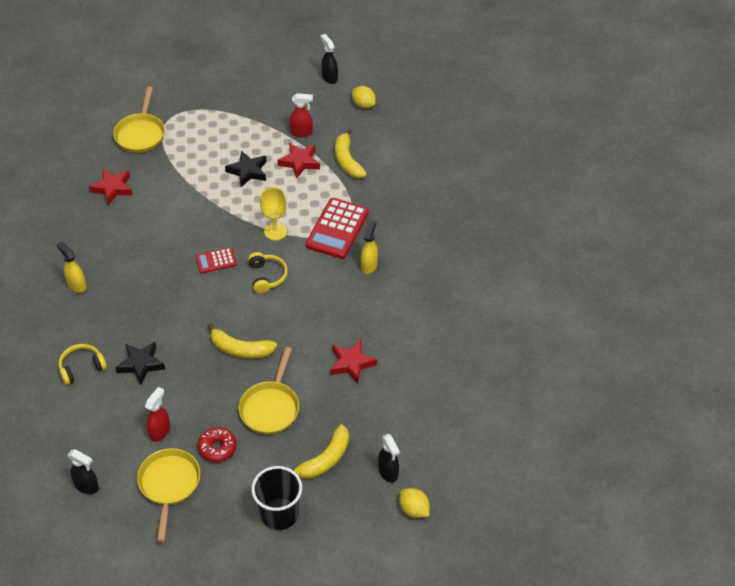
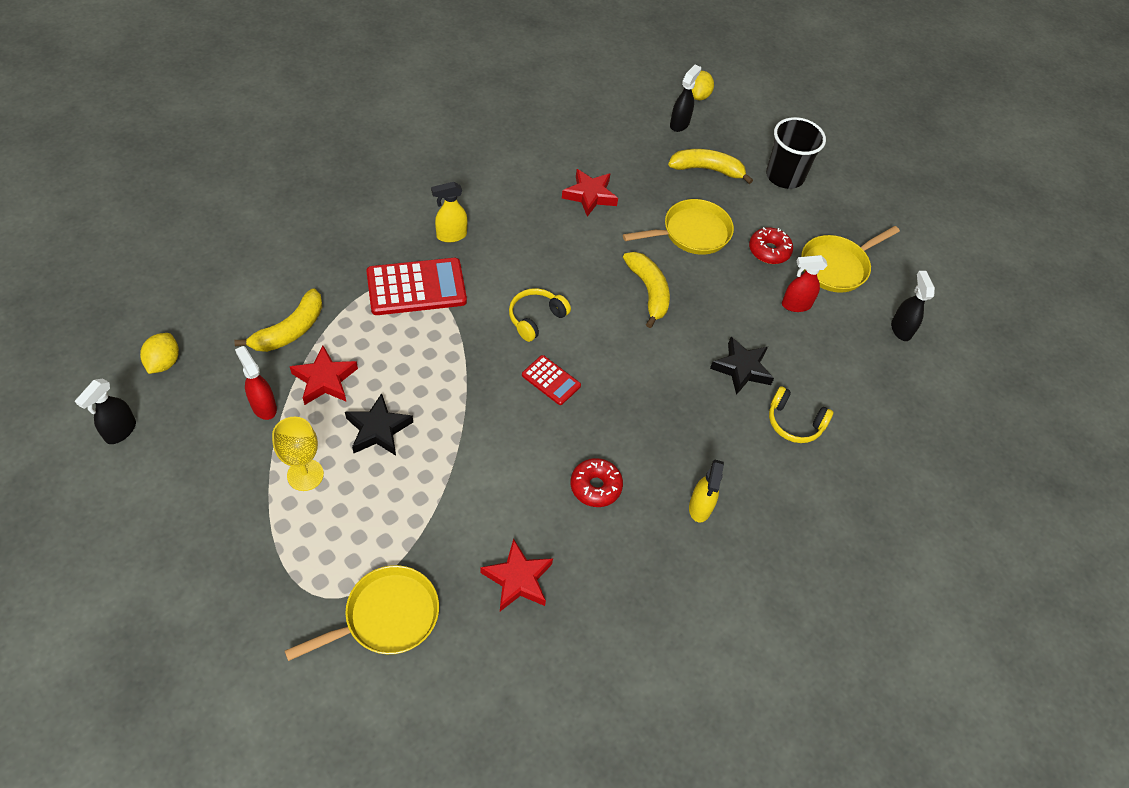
camera: 130 degrees left, 5 degrees up
yellow goblet [260,187,287,240] -> yellow goblet moved to [272,417,324,491]
none -> red donut [570,458,623,507]

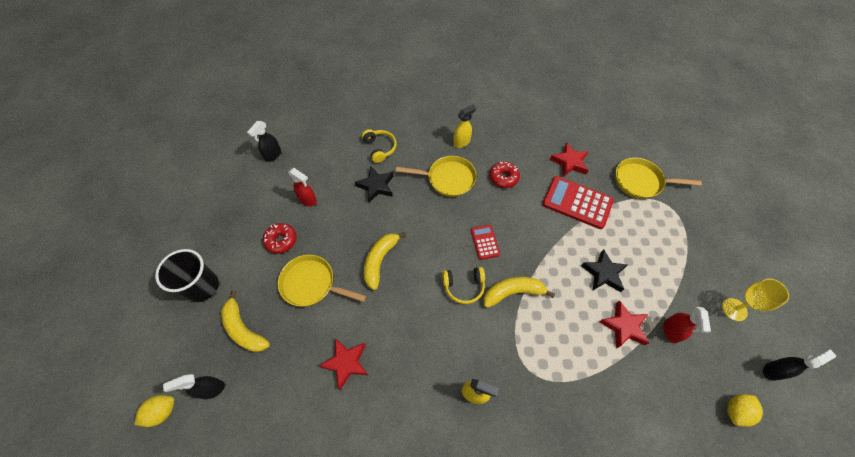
camera: 135 degrees left, 5 degrees up
yellow banana [234,288,322,352] -> yellow banana moved to [484,277,555,308]
yellow goblet [272,417,324,491] -> yellow goblet moved to [722,279,789,321]
red calculator [366,258,467,315] -> red calculator moved to [542,176,614,229]
yellow pan [801,226,900,293] -> yellow pan moved to [396,156,477,197]

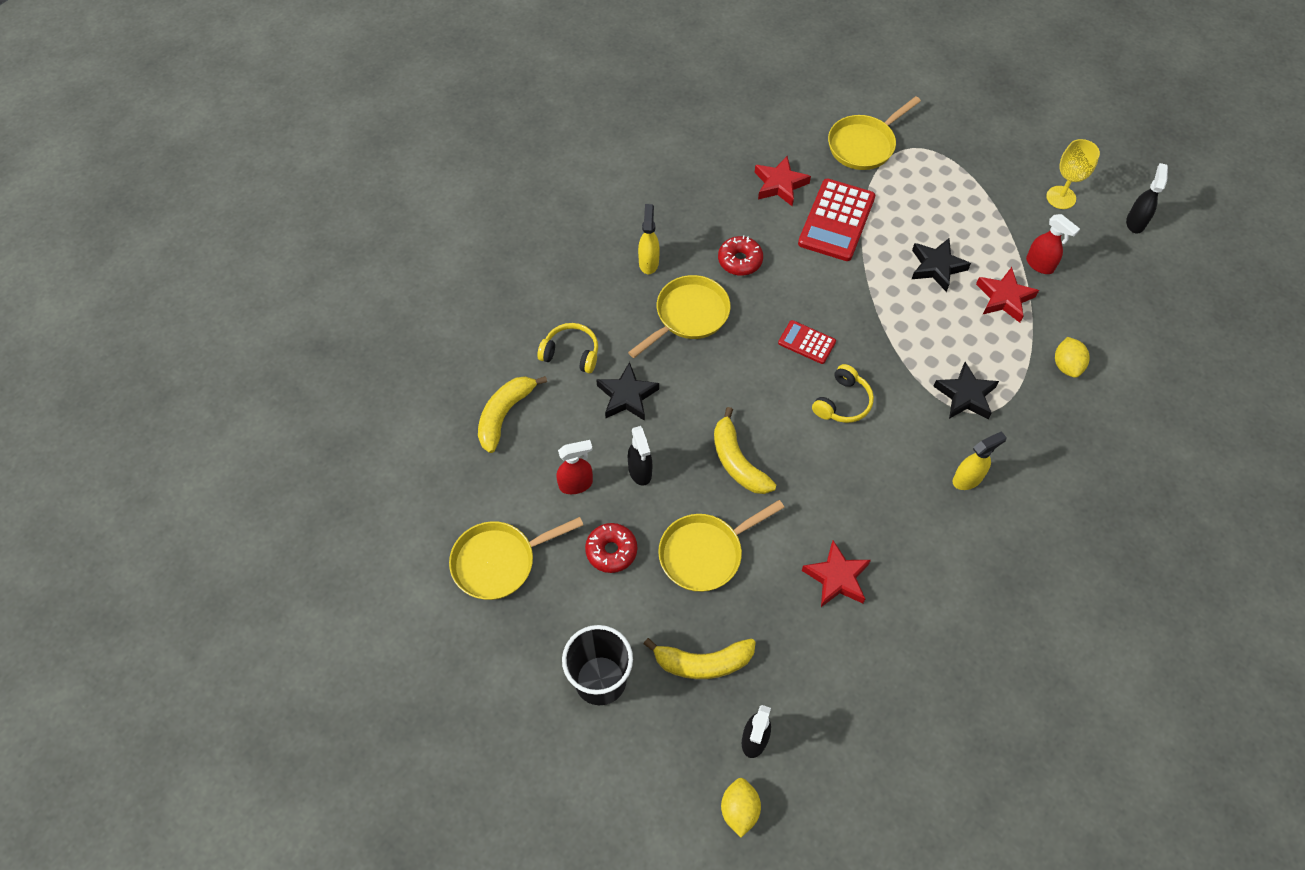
camera: 50 degrees left, 0 degrees up
black spray bottle [247,121,281,162] -> black spray bottle moved to [628,426,652,486]
yellow banana [484,277,555,308] -> yellow banana moved to [478,376,547,453]
red calculator [542,176,614,229] -> red calculator turned 45 degrees counterclockwise [798,178,875,261]
yellow lemon [727,394,763,427] -> yellow lemon moved to [1055,337,1090,378]
none -> yellow pan [449,517,583,600]
none -> black star [933,362,999,419]

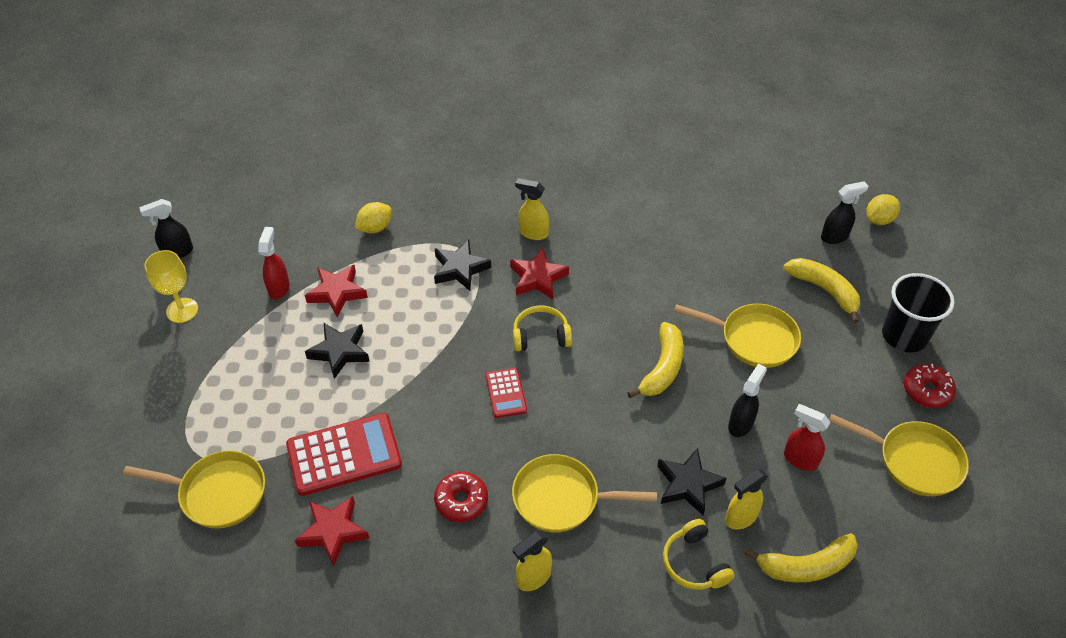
camera: 130 degrees left, 10 degrees down
red donut [585,523,637,573] -> red donut moved to [904,364,956,408]
red star [802,540,871,607] -> red star moved to [510,248,569,300]
none -> yellow spray bottle [725,469,768,530]

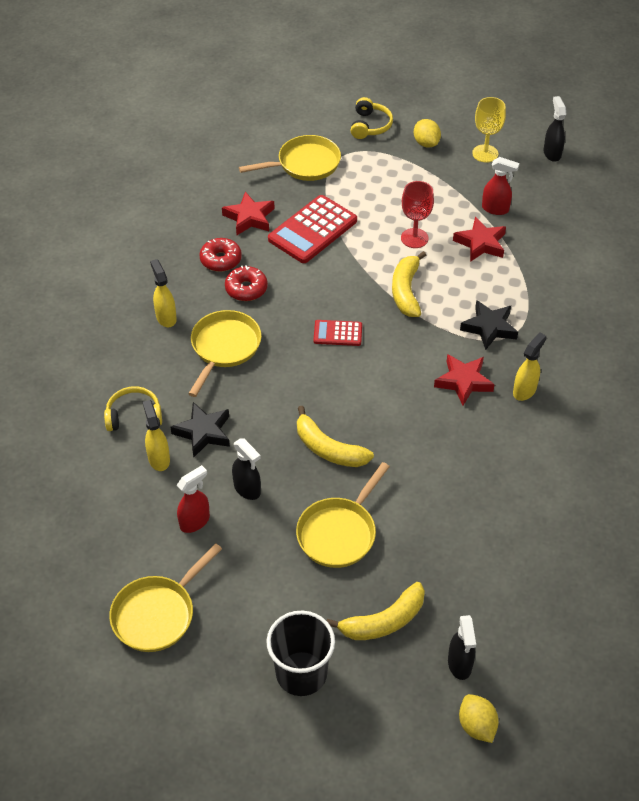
camera: 105 degrees right, 0 degrees up
yellow pan [123,450,265,529] -> yellow pan turned 135 degrees counterclockwise [239,135,341,181]
red calculator [286,413,402,496] -> red calculator turned 45 degrees clockwise [268,195,357,263]
black star [305,323,370,379] -> red goblet [401,181,434,248]
yellow lemon [355,202,392,233] -> yellow lemon moved to [414,119,441,147]
yellow headphones [513,306,572,351] -> yellow headphones moved to [350,97,393,139]
yellow banana [744,533,858,582] -> yellow banana moved to [392,251,426,317]
red donut [904,364,956,408] -> red donut moved to [200,238,242,272]

